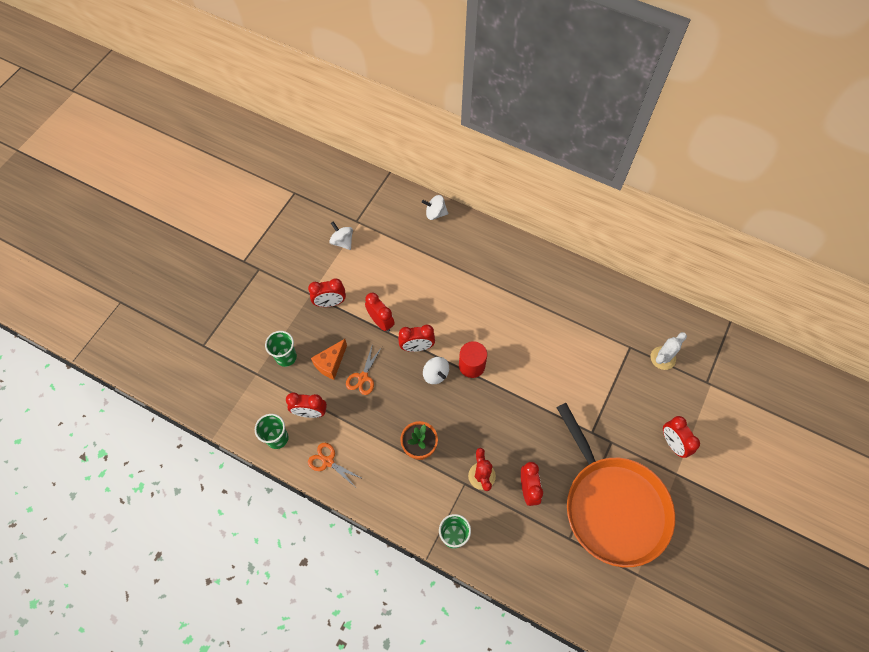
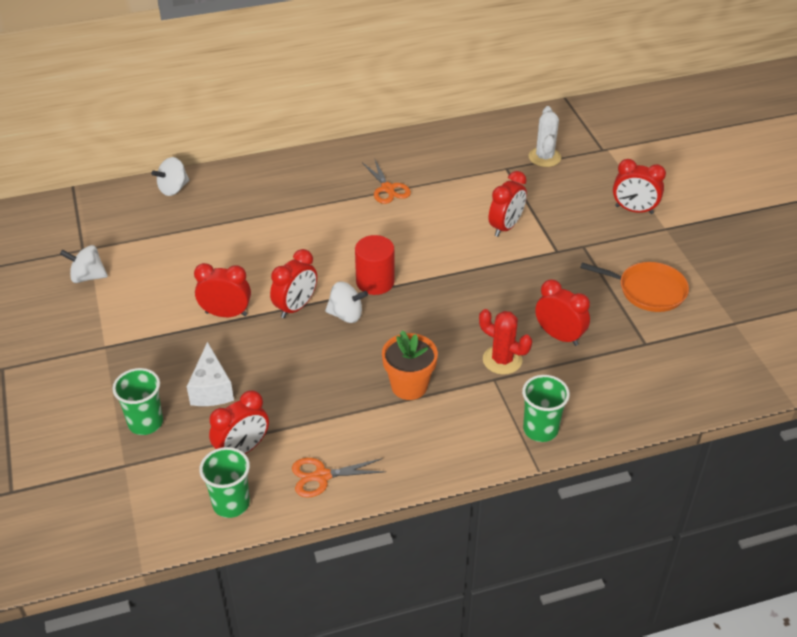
camera: 45 degrees left, 20 degrees down
red clock [308,278,346,307] -> red clock moved to [489,171,527,237]
orange cheese [311,339,347,380] -> white cheese [187,342,234,406]
orange scissors [346,344,382,395] -> orange scissors moved to [362,158,411,204]
orange pan [556,403,675,567] -> orange pan [580,262,689,312], size x0.48

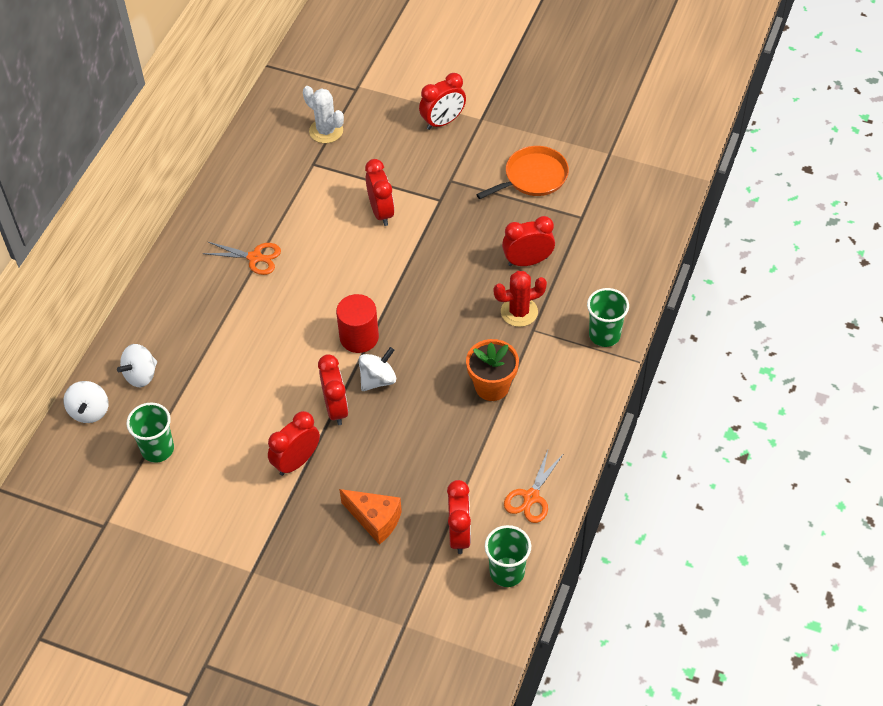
camera: 50 degrees left, 10 degrees up
white spinning top [60,245,108,283] -> white spinning top moved to [117,344,157,387]
green cup [113,368,163,435] -> green cup moved to [126,402,174,463]
white cheese [187,342,234,406] -> orange cheese [339,489,402,545]

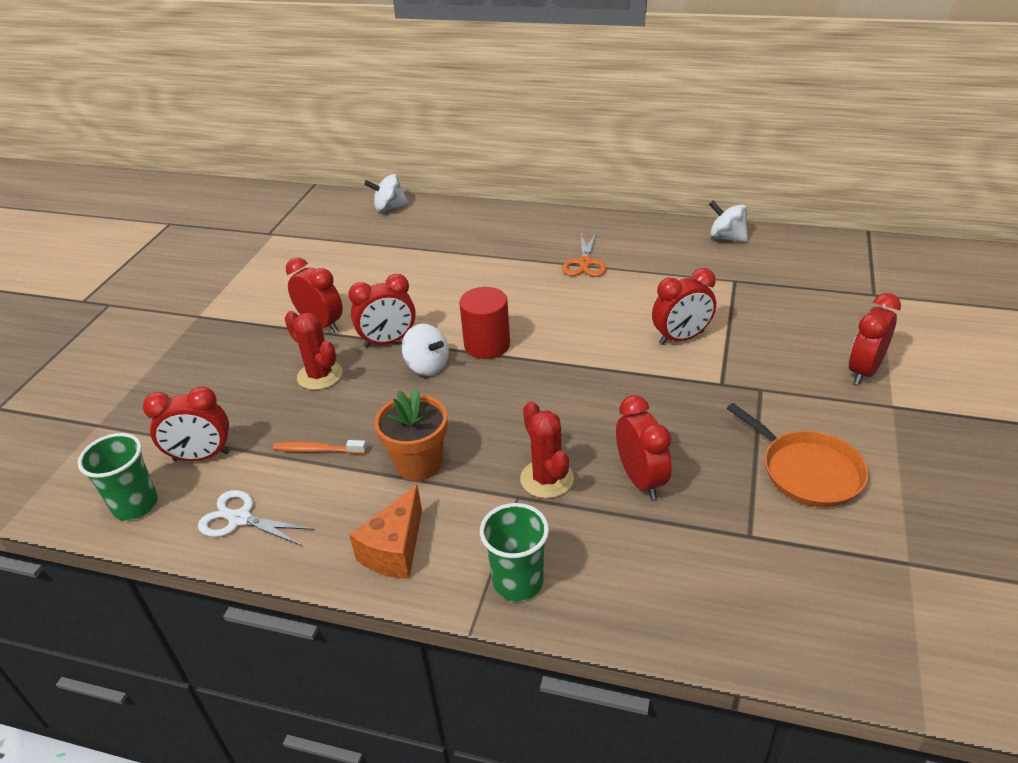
camera: 85 degrees right, 15 degrees down
white spinning top [117,344,157,387] -> white spinning top moved to [709,201,748,243]
green cup [126,402,174,463] -> none
white cactus [303,86,344,143] -> none
orange cheese [339,489,402,545] -> orange cheese moved to [349,485,422,579]
red clock [419,73,466,130] -> red clock turned 75 degrees clockwise [849,293,901,385]
orange scissors [504,450,563,523] -> white scissors [198,490,315,546]
none -> orange toothbrush [273,440,367,454]
none -> red cactus [285,311,343,390]

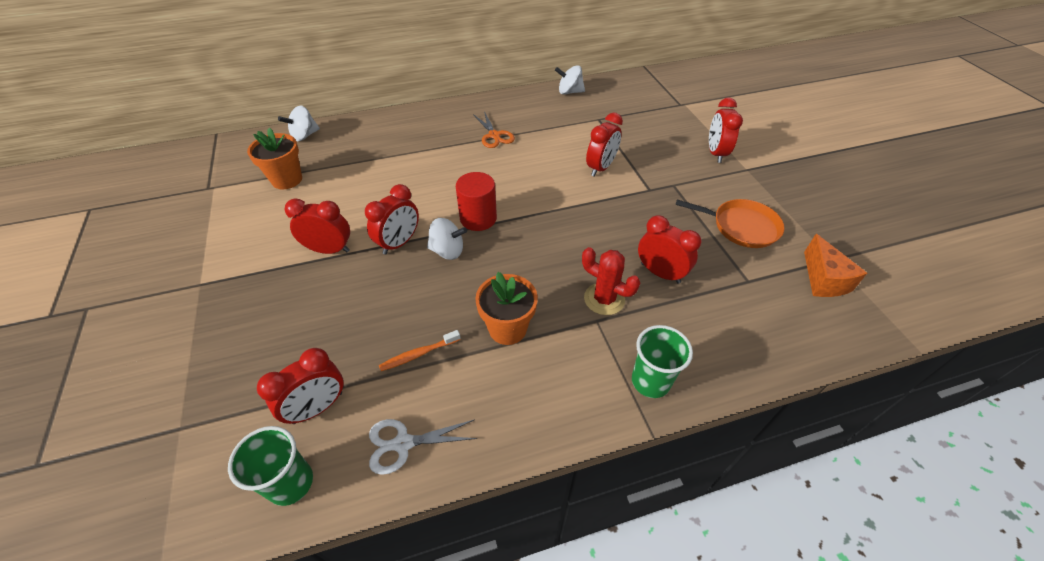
camera: 35 degrees left, 10 degrees up
red cactus [285,311,343,390] -> none
orange cheese [349,485,422,579] -> orange cheese moved to [804,234,867,297]
none -> orange flower pot [247,127,302,189]

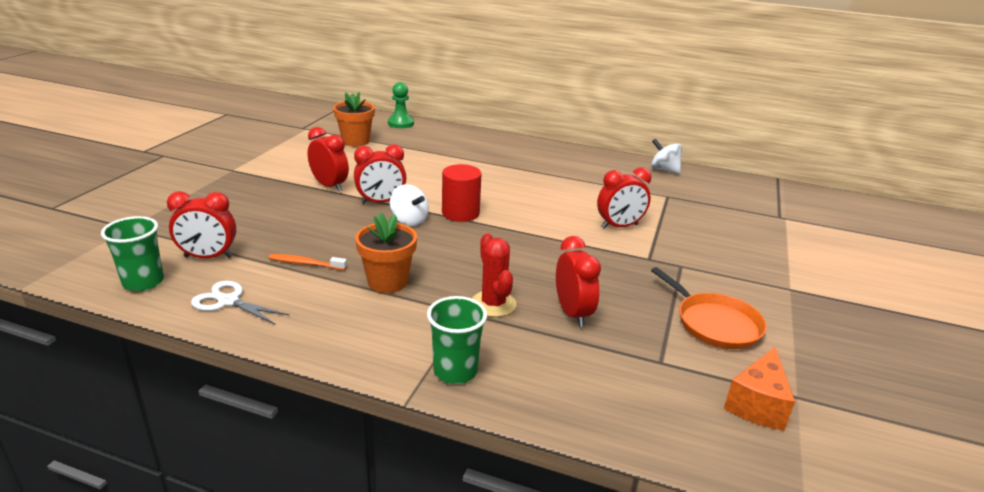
camera: 35 degrees right, 20 degrees down
white spinning top [278,105,320,141] -> green pawn [388,82,414,128]
orange scissors [473,111,515,148] -> none
red clock [709,98,743,163] -> none

